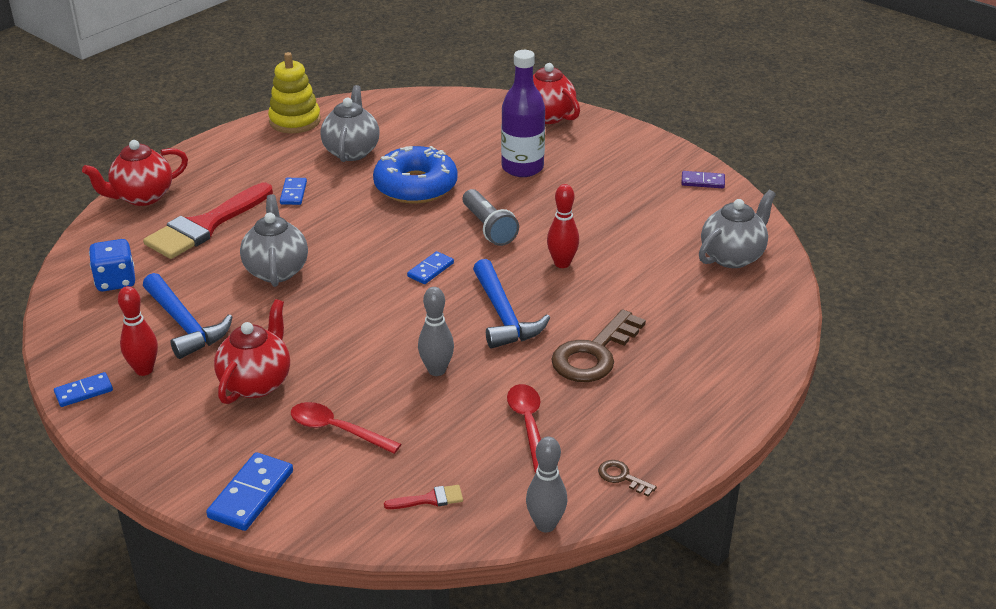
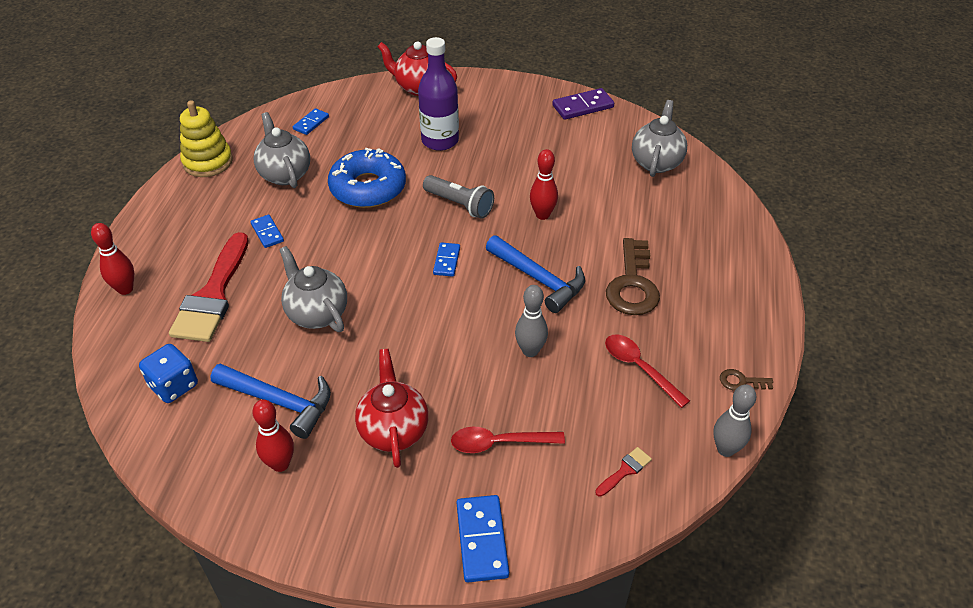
camera: 30 degrees left, 10 degrees up
blue domino [54,372,113,407] -> blue domino moved to [293,108,329,135]
red teapot [82,140,188,206] -> red bowling pin [91,223,134,295]
purple domino [681,171,725,188] -> purple domino [552,88,614,120], size x1.59

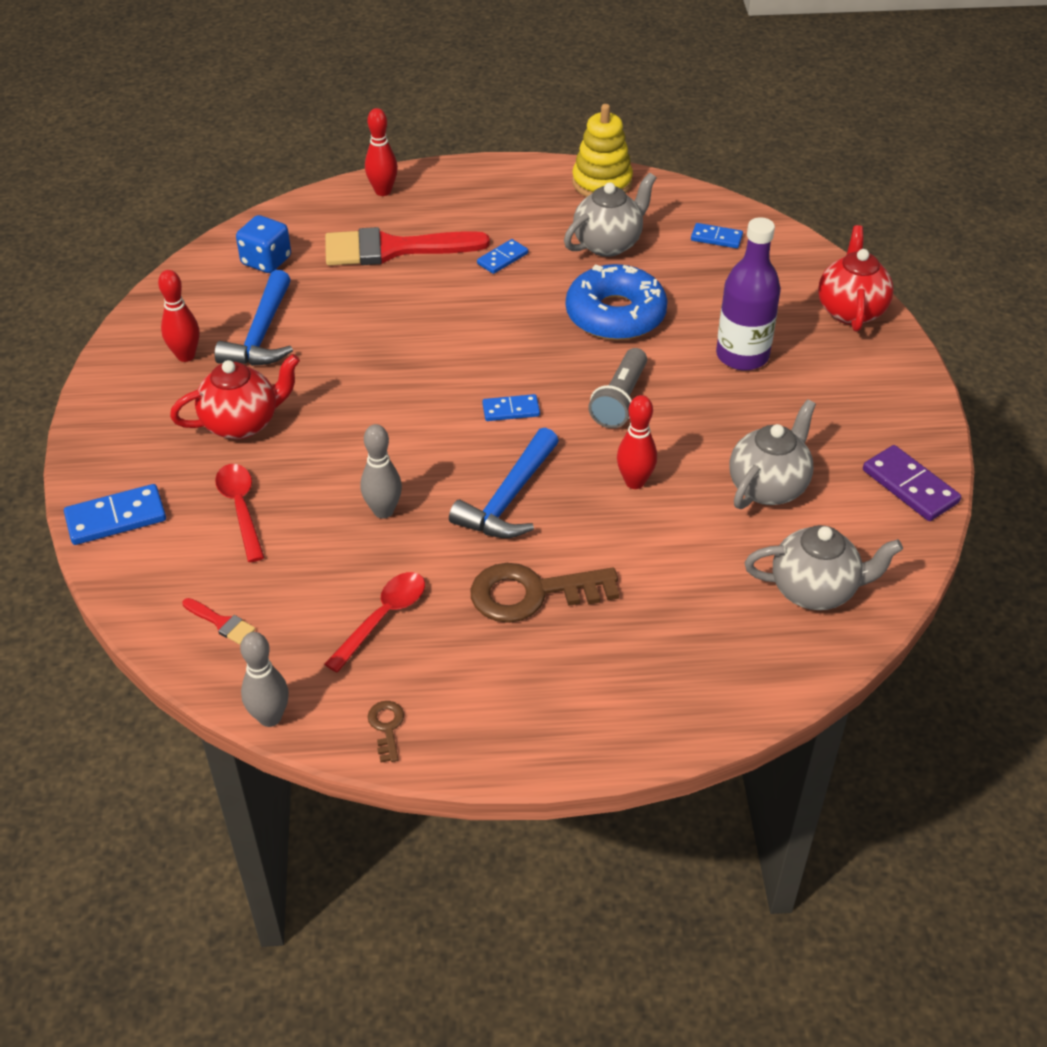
camera: 75 degrees right, 0 degrees up
grey teapot [279,246,347,332] -> grey teapot moved to [730,399,816,509]

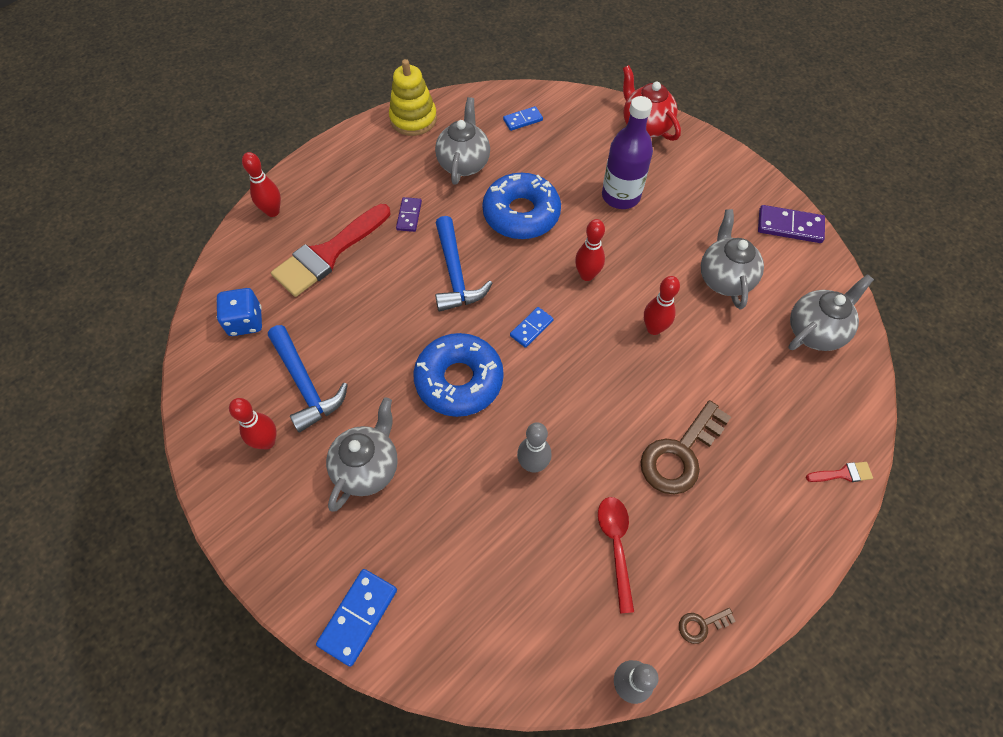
camera: 40 degrees left, 15 degrees up
red teapot [170,354,300,440] -> grey teapot [326,397,398,512]
red brush [182,598,255,645] -> red brush moved to [806,462,873,482]
red spoon [215,464,265,562] -> none
brown key [368,701,404,762] -> brown key turned 60 degrees counterclockwise [679,608,736,644]
blue hammer [449,428,559,538] -> blue hammer moved to [435,216,493,312]
blue domino [477,239,528,274] -> purple domino [396,197,422,232]
grey flashlight [588,348,647,428] -> red bowling pin [575,219,605,281]
none -> blue donut [413,333,504,417]

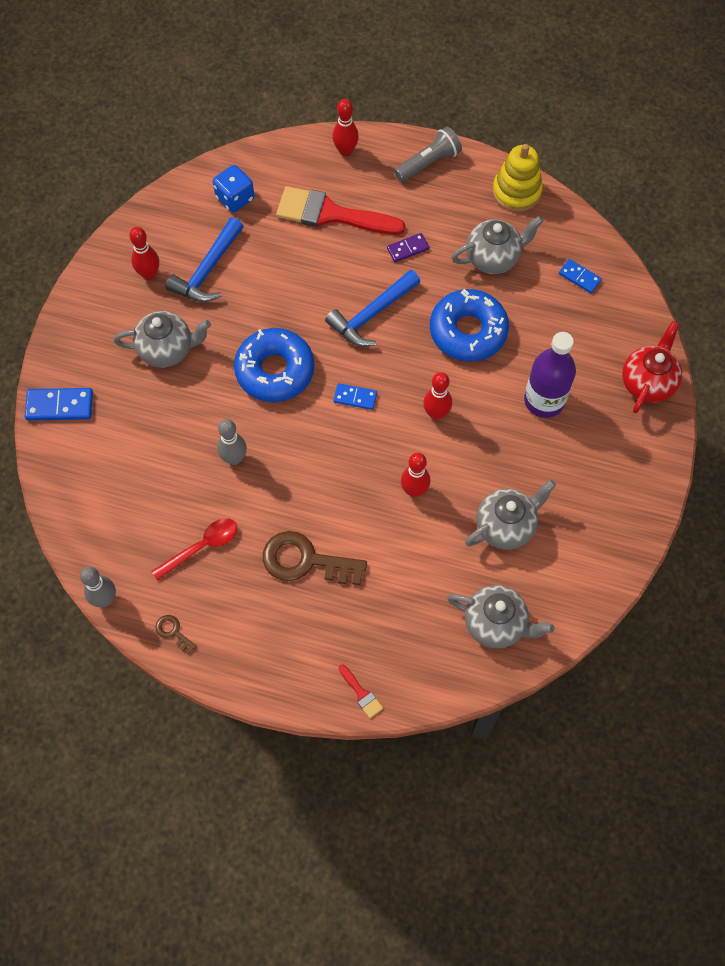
camera: 60 degrees right, 5 degrees up
purple domino [758,205,825,243] -> none
none -> grey flashlight [394,127,462,182]

